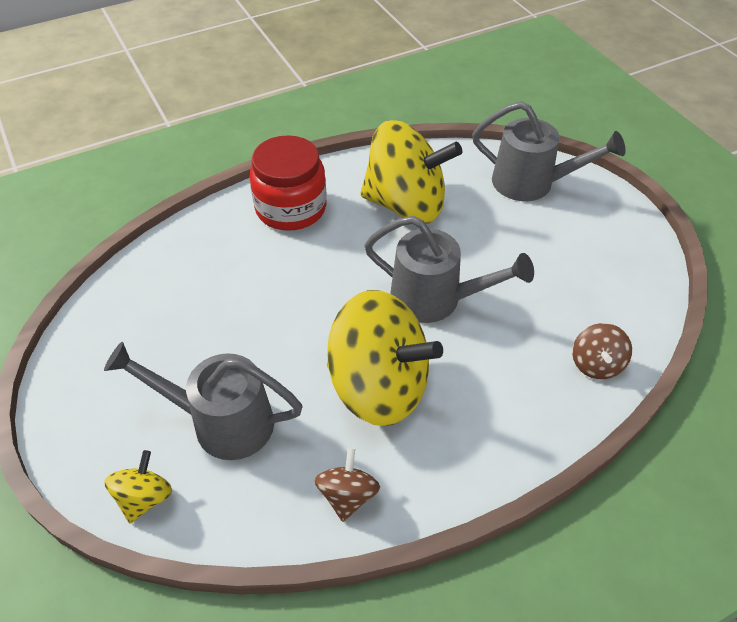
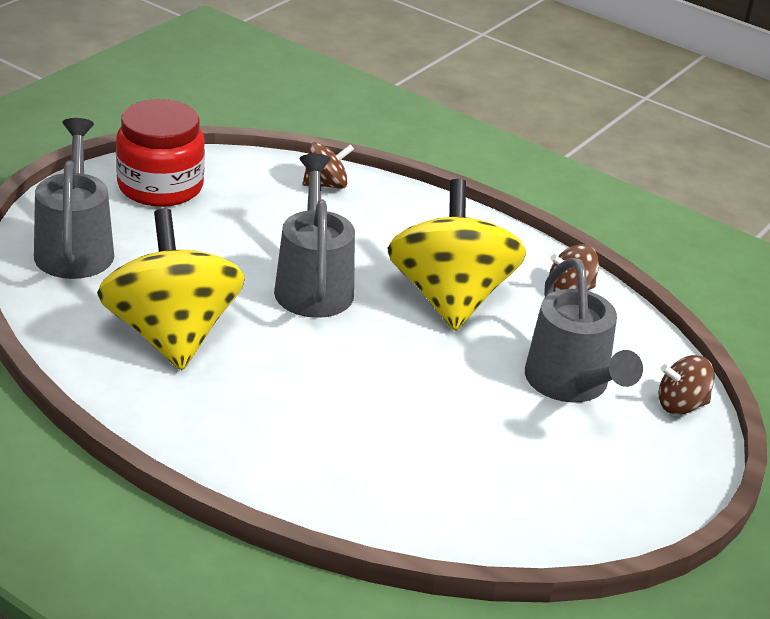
camera: 120 degrees left, 15 degrees down
yellow spinning top [104,450,172,523] -> brown spinning top [659,355,715,415]
red jar [250,135,327,231] -> red jar moved to [116,99,205,207]

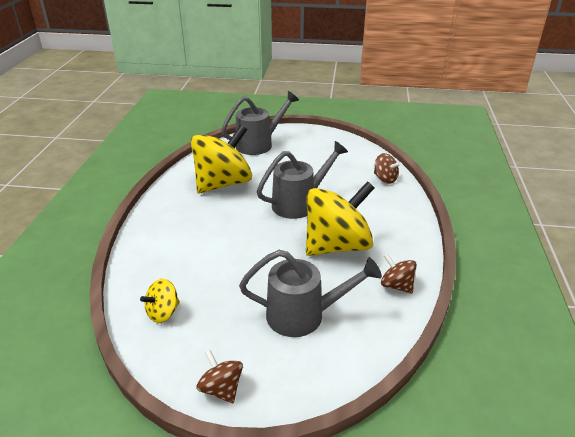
camera: 65 degrees right, 0 degrees up
red jar [116,99,205,207] -> none
grey watering can [525,258,643,402] -> grey watering can turned 135 degrees counterclockwise [239,250,382,337]
brown spinning top [659,355,715,415] -> brown spinning top moved to [197,350,243,403]
none -> yellow spinning top [140,279,180,323]

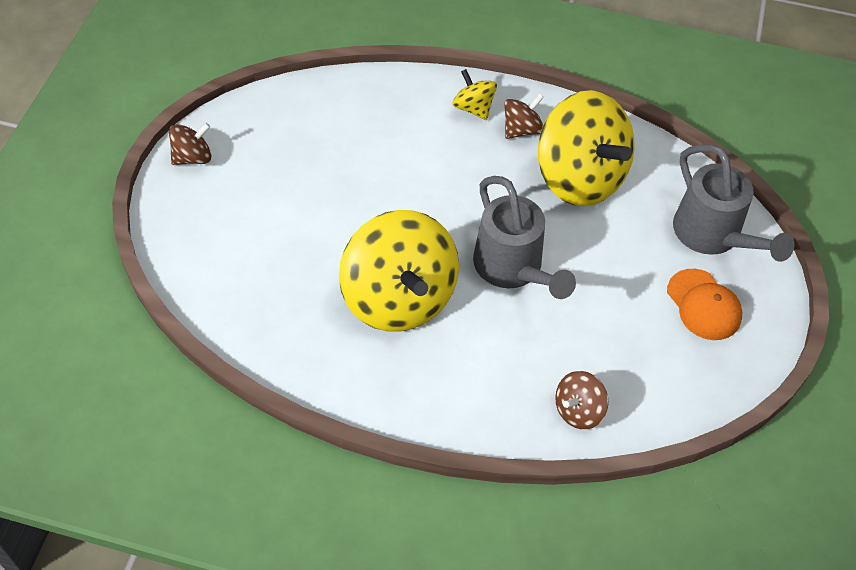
camera: 95 degrees right, 20 degrees up
yellow spinning top [140,279,180,323] -> yellow spinning top moved to [452,69,497,120]
grey watering can [239,250,382,337] -> none
brown spinning top [381,254,417,294] -> brown spinning top moved to [504,94,544,139]
none -> orange cap [667,269,742,340]

